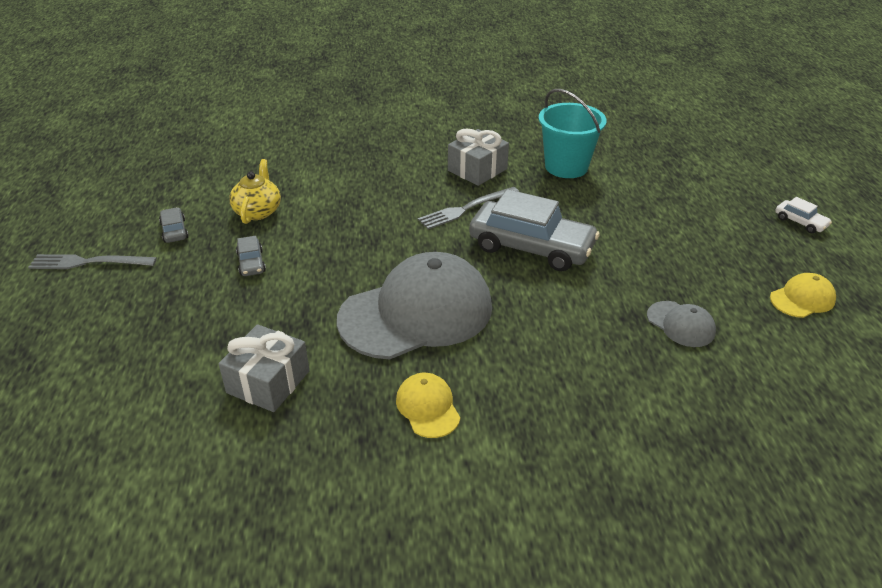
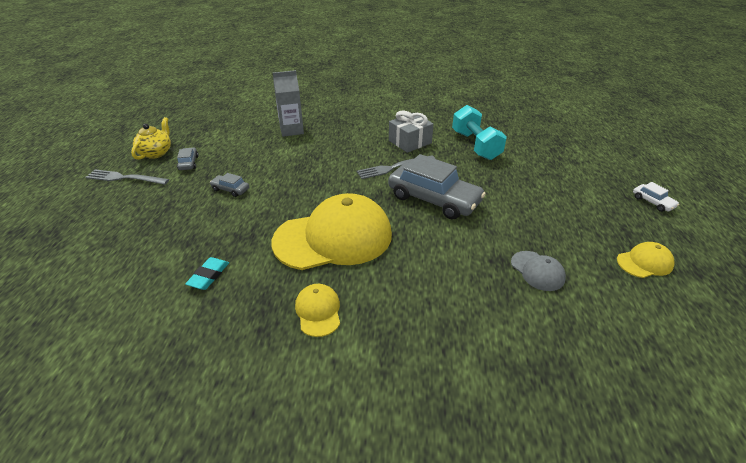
camera: 10 degrees right, 0 degrees up
grey gift [219,324,310,412] -> turquoise eraser [185,257,229,290]
yellow teapot [229,159,281,224] -> yellow teapot moved to [131,117,171,160]
grey car [236,236,266,276] -> grey car turned 120 degrees clockwise [210,173,249,197]
grey cap [337,252,492,359] -> yellow cap [272,193,392,270]
turquoise bucket [539,89,607,178] -> turquoise dumbbell [452,105,507,160]
none -> grey carton [273,70,304,137]

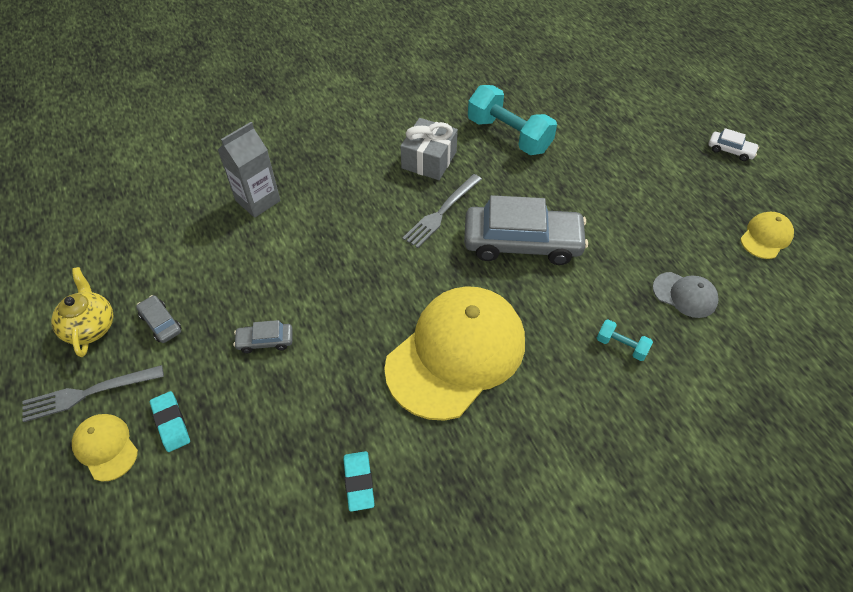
camera: 30 degrees left, 15 degrees up
yellow cap [295,284,340,337] -> yellow cap moved to [72,414,138,481]
none -> turquoise eraser [150,391,190,452]
none -> turquoise dumbbell [597,319,653,361]

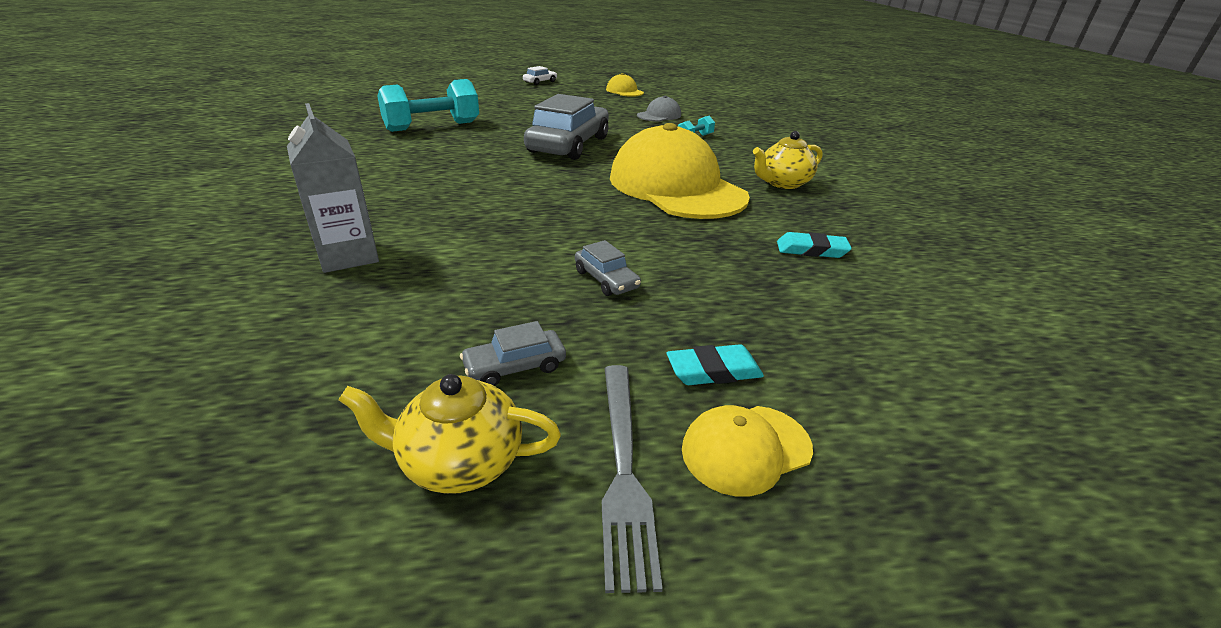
camera: 75 degrees left, 20 degrees down
grey car [233,320,293,353] -> grey car turned 45 degrees counterclockwise [575,240,641,296]
grey gift [400,118,458,180] -> none
grey fork [403,174,482,248] -> none
none -> yellow teapot [753,131,823,189]

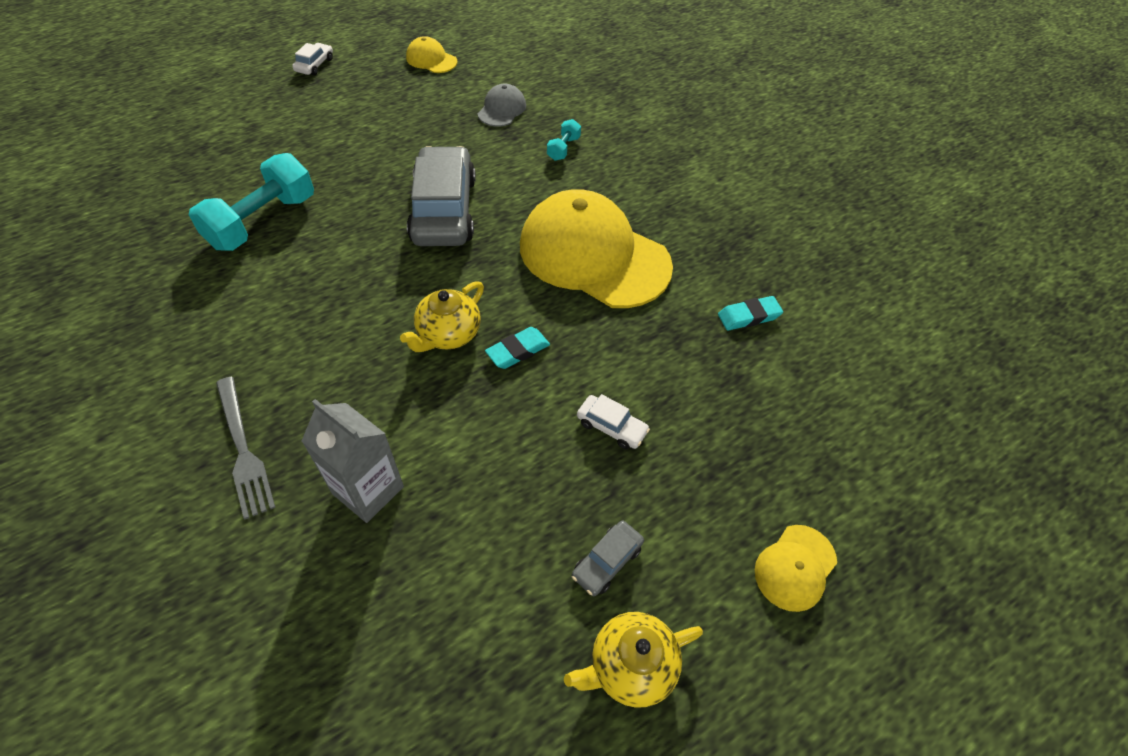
camera: 25 degrees left, 20 degrees up
grey car [575,240,641,296] -> white car [577,394,650,450]
grey fork [602,365,663,593] -> grey fork moved to [216,377,275,520]
turquoise eraser [666,344,764,385] -> turquoise eraser moved to [485,327,550,369]
yellow teapot [753,131,823,189] -> yellow teapot moved to [400,281,484,352]

